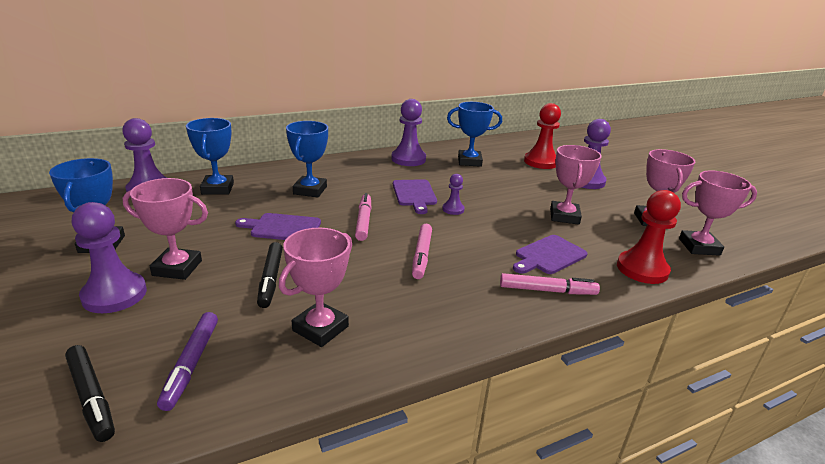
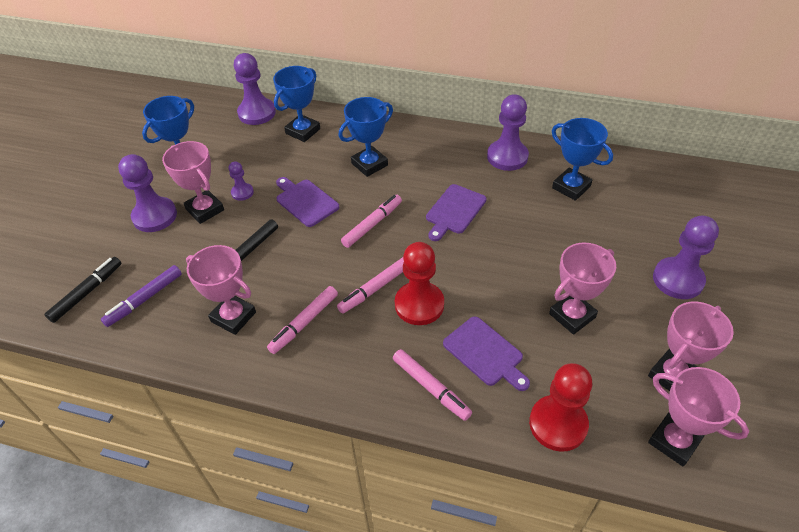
camera: 45 degrees right, 20 degrees up
black marker [65,345,115,442] -> black marker turned 150 degrees counterclockwise [44,257,121,323]
pink trophy [279,228,352,347] -> pink trophy turned 45 degrees clockwise [186,245,256,335]
purple pawn [442,174,465,215] -> purple pawn moved to [229,161,254,201]
purple cutting board [513,235,588,274] -> purple cutting board turned 135 degrees counterclockwise [443,316,530,391]
red pawn [524,103,561,169] -> red pawn moved to [395,242,444,325]
none -> pink marker [267,286,338,354]

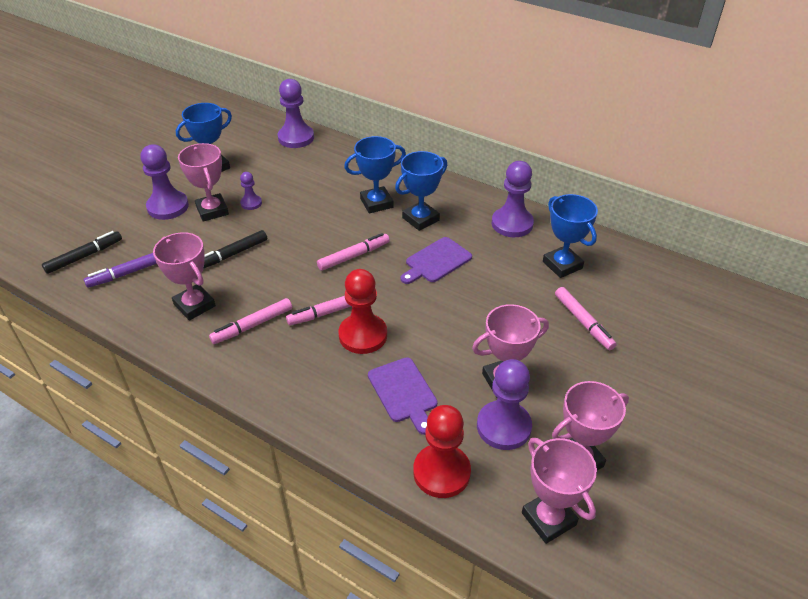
camera: 15 degrees right, 5 degrees down
blue trophy [273,66,320,142] -> blue trophy moved to [395,151,447,231]
purple cutting board [276,177,340,227] -> none
pink marker [393,349,472,421] -> pink marker moved to [555,287,617,350]
purple pawn [653,216,719,299] -> purple pawn moved to [477,359,532,450]

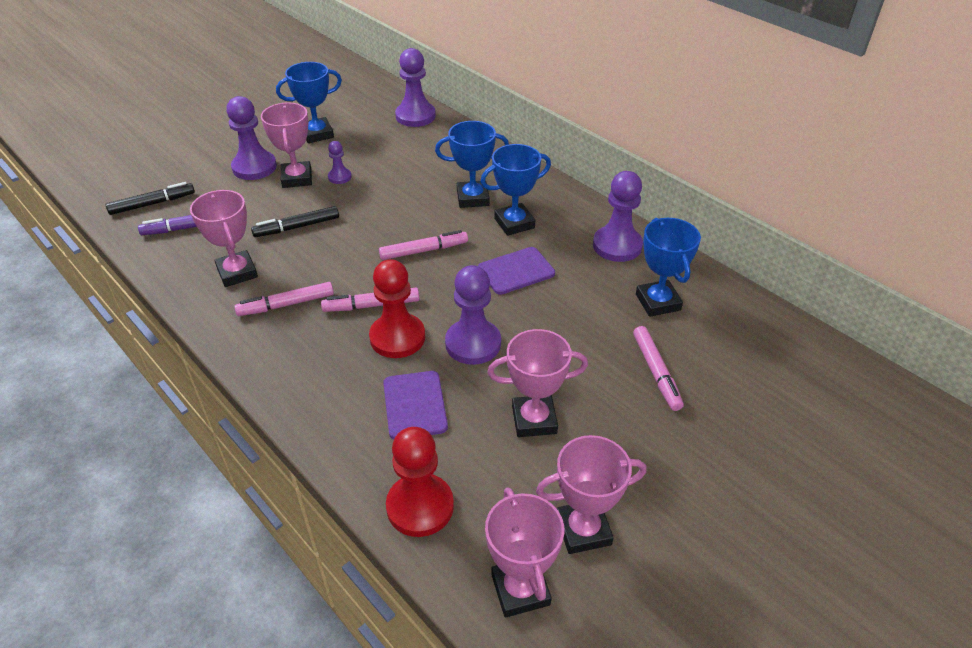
camera: 15 degrees right, 0 degrees up
purple pawn [477,359,532,450] -> purple pawn moved to [445,265,501,365]

